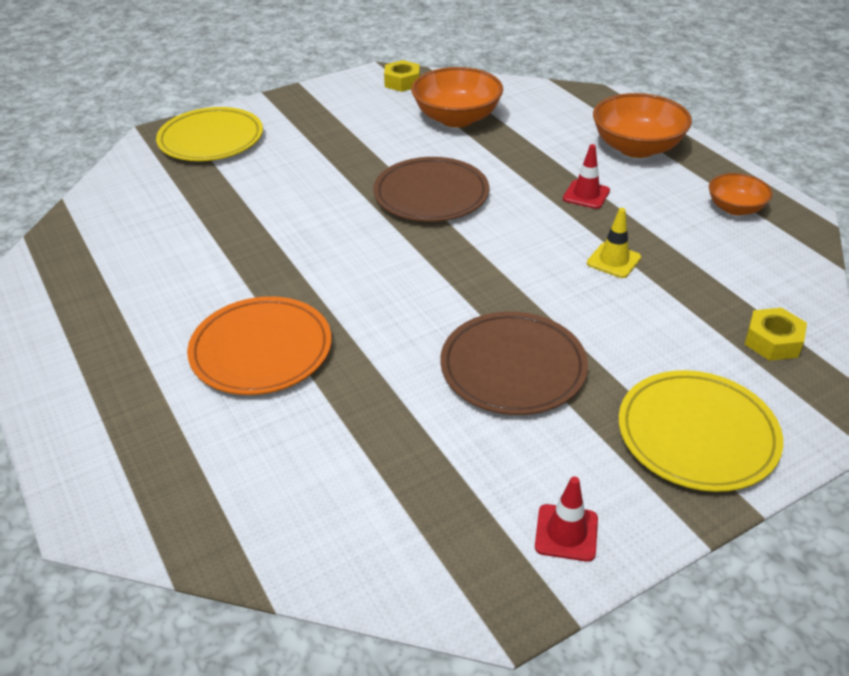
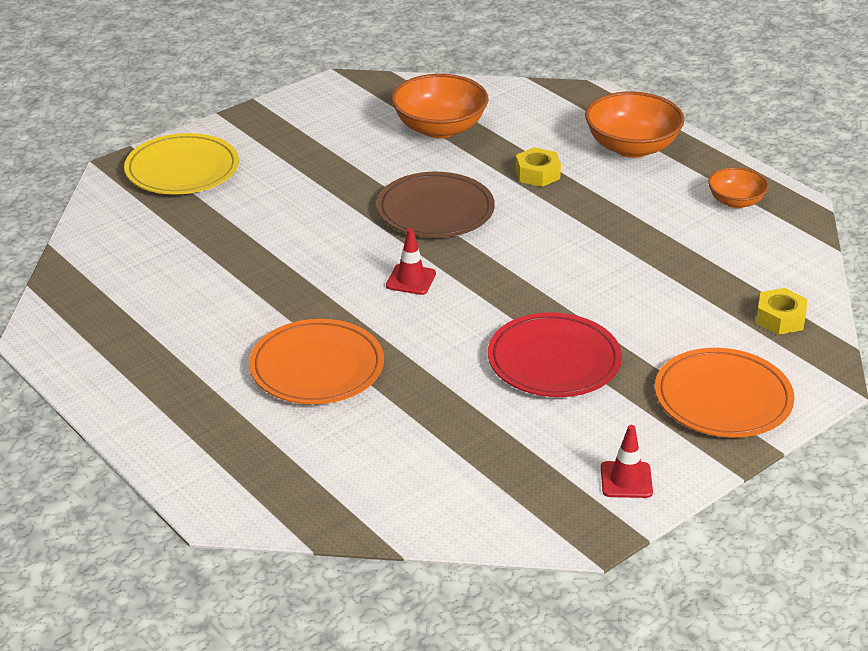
camera: 10 degrees left, 5 degrees down
yellow nut [384,60,420,92] -> yellow nut moved to [515,147,561,187]
brown plate [440,311,588,415] -> red plate [488,312,622,397]
red traffic cone [563,144,610,209] -> red traffic cone moved to [386,228,436,295]
yellow traffic cone [587,208,641,278] -> none
yellow plate [619,370,783,492] -> orange plate [655,348,794,437]

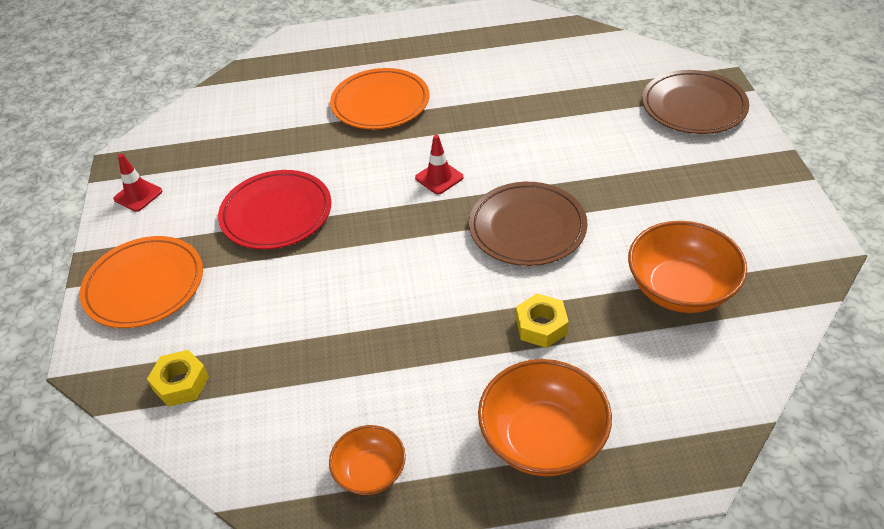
camera: 125 degrees right, 10 degrees up
yellow plate [124,133,239,195] -> brown plate [642,70,749,134]

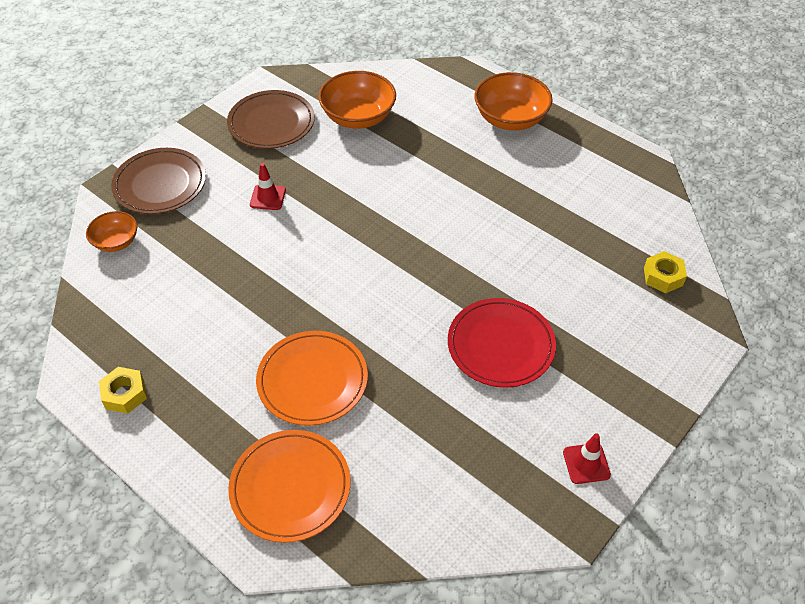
camera: 135 degrees left, 5 degrees up
orange plate [80,236,203,328] -> orange plate moved to [228,430,350,543]
orange bowl [329,425,406,495] -> orange bowl moved to [86,211,137,252]
red traffic cone [415,135,464,194] -> red traffic cone moved to [250,163,286,210]
brown plate [469,182,587,266] -> brown plate moved to [227,90,315,149]
yellow nut [516,293,569,348] -> yellow nut moved to [99,367,147,414]

